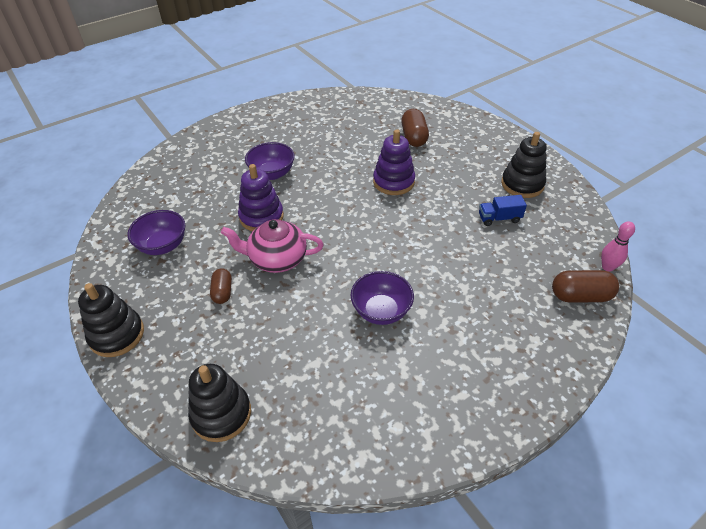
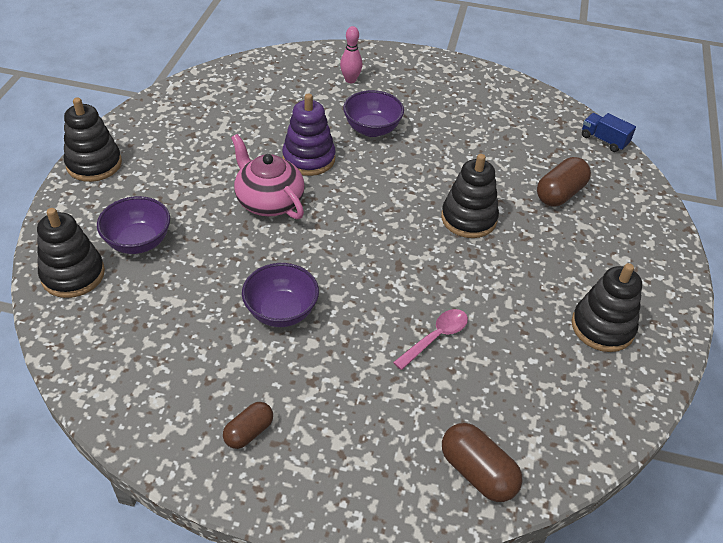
camera: 45 degrees right, 0 degrees up
purple bowl [127,210,185,255] -> purple bowl moved to [97,196,170,254]
brown capsule [210,268,232,304] -> brown capsule moved to [223,402,273,449]
purple stacking toy [373,129,415,195] -> black stacking toy [441,154,499,238]
blue truck [479,195,527,226] -> blue truck moved to [582,113,636,152]
pink bowling pin [601,221,635,272] -> pink bowling pin moved to [340,26,363,83]
none -> pink spoon [393,309,468,370]

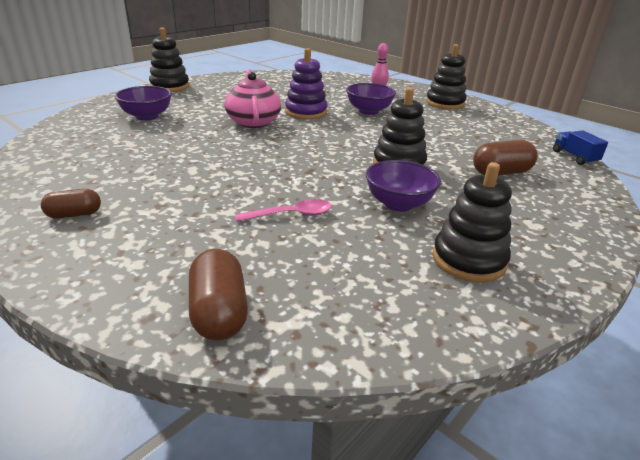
camera: 30 degrees right, 15 degrees down
black stacking toy [37,208,105,298] -> black stacking toy moved to [426,44,467,110]
purple bowl [242,263,319,327] -> purple bowl moved to [366,160,441,212]

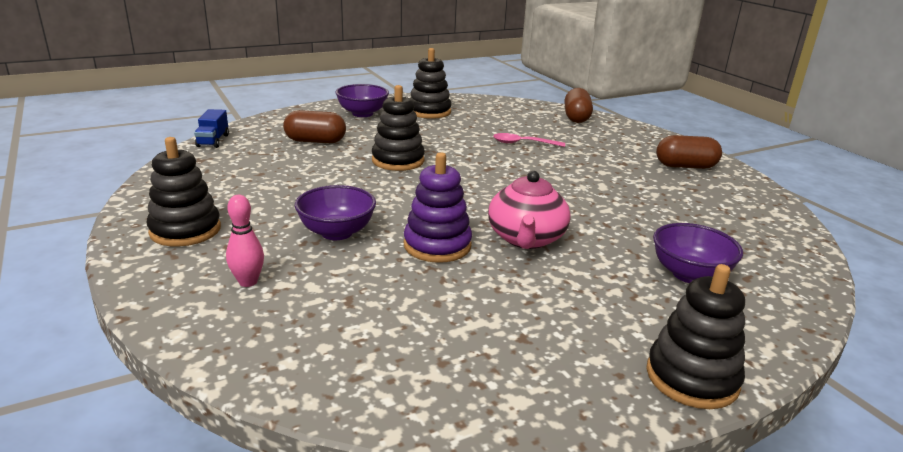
camera: 160 degrees left, 5 degrees down
brown capsule [41,189,101,219] -> brown capsule [656,135,722,169], size x1.56
purple bowl [366,160,441,212] -> purple bowl moved to [336,84,389,117]

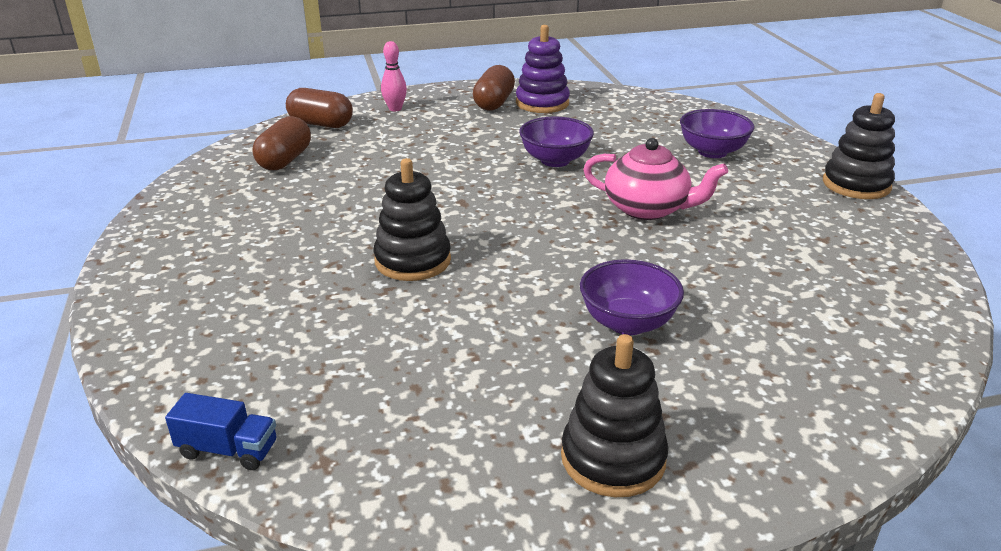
camera: 75 degrees left, 5 degrees up
pink bowling pin [226,195,264,287] -> pink bowling pin moved to [381,41,407,111]
brown capsule [283,110,346,143] -> brown capsule moved to [253,116,311,170]
purple bowl [336,84,389,117] -> purple bowl moved to [519,116,594,167]
purple stacking toy [404,152,472,263] -> purple stacking toy moved to [516,25,570,113]
black stacking toy [410,48,452,119] -> none
pink spoon [493,133,565,147] -> none

